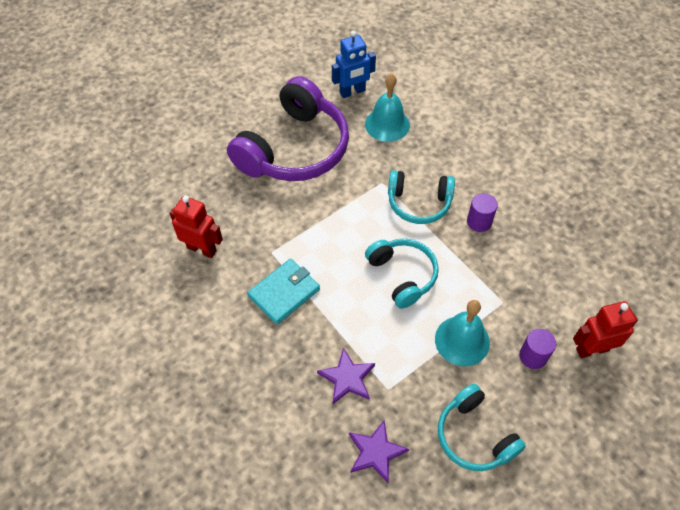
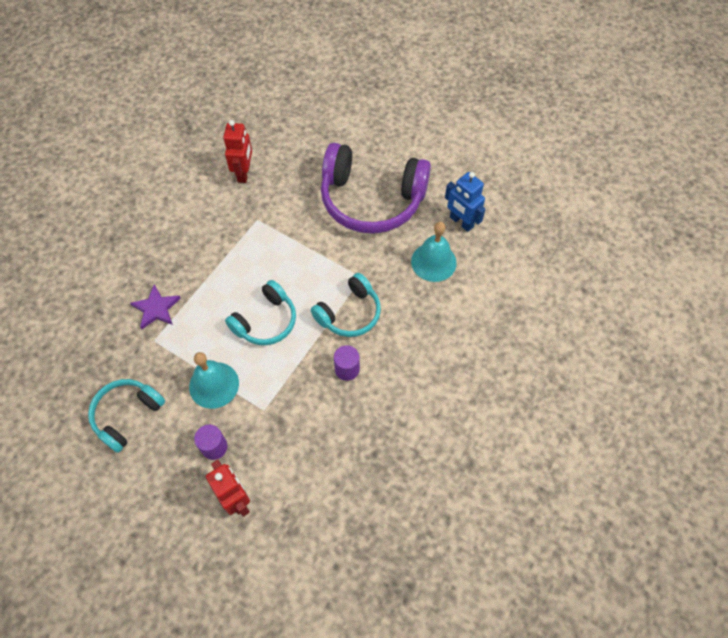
camera: 70 degrees right, 5 degrees up
turquoise wallet [247,259,320,325] -> none
purple star [349,420,409,483] -> none
turquoise headphones [388,170,455,224] -> turquoise headphones turned 120 degrees counterclockwise [311,273,381,337]

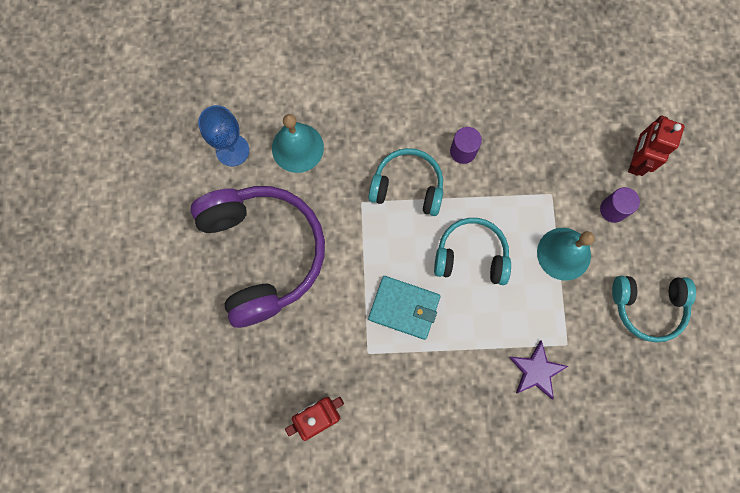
camera: 125 degrees left, 15 degrees up
blue robot [445,172,486,232] -> blue goblet [198,105,249,167]
none -> turquoise wallet [368,276,441,340]

